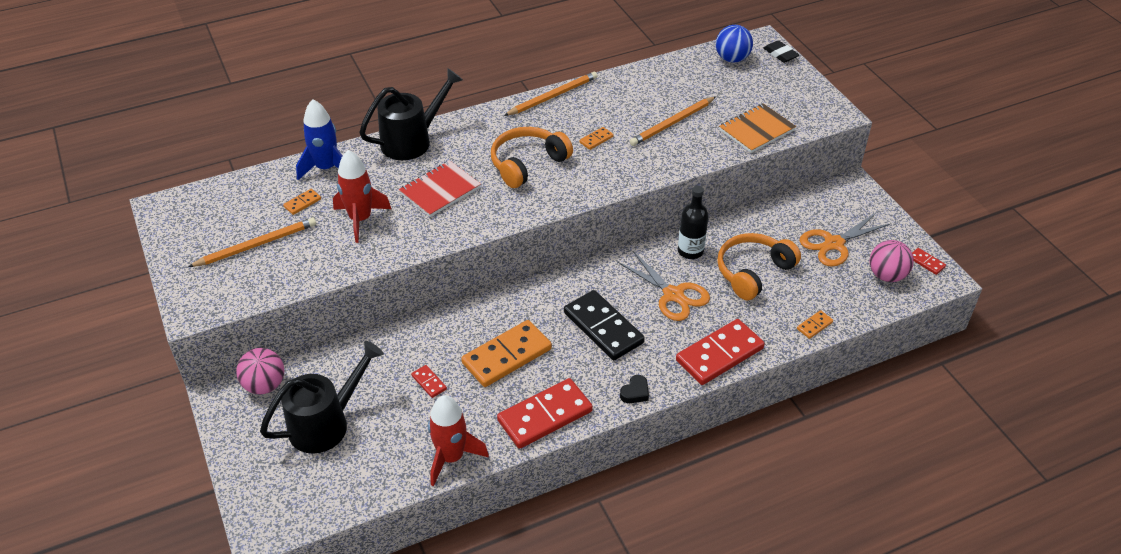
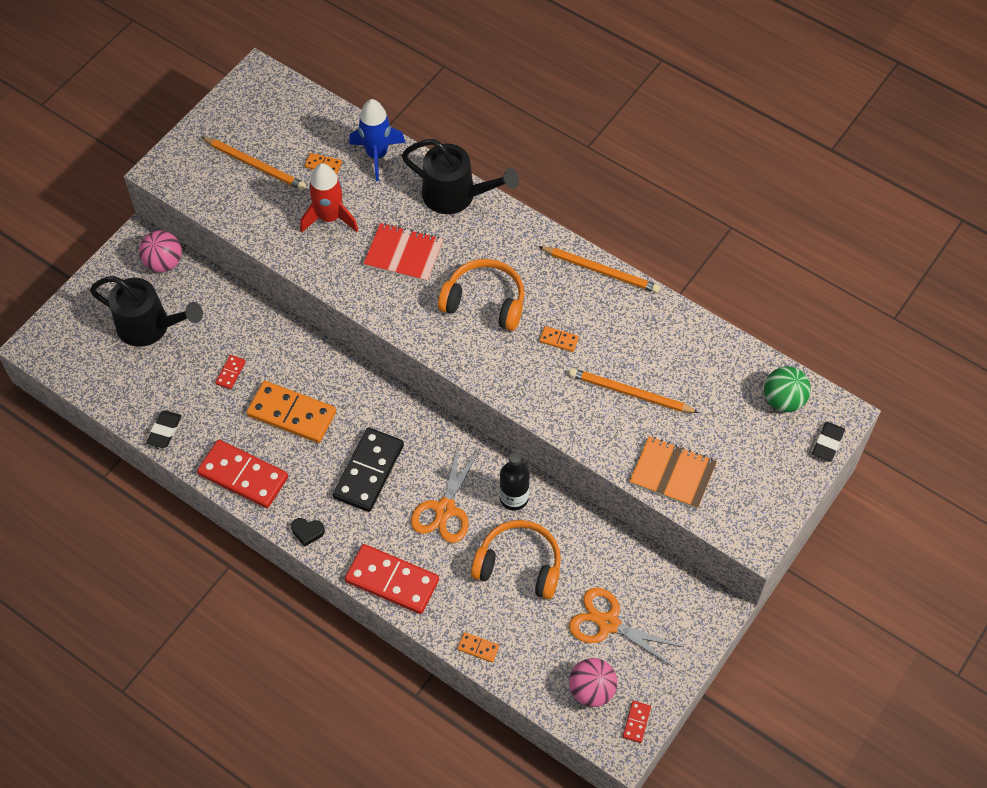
camera: 60 degrees right, 15 degrees up
red rocket [428,395,489,487] -> black eraser [146,410,182,448]
blue ball [716,25,753,63] -> green ball [764,366,811,412]

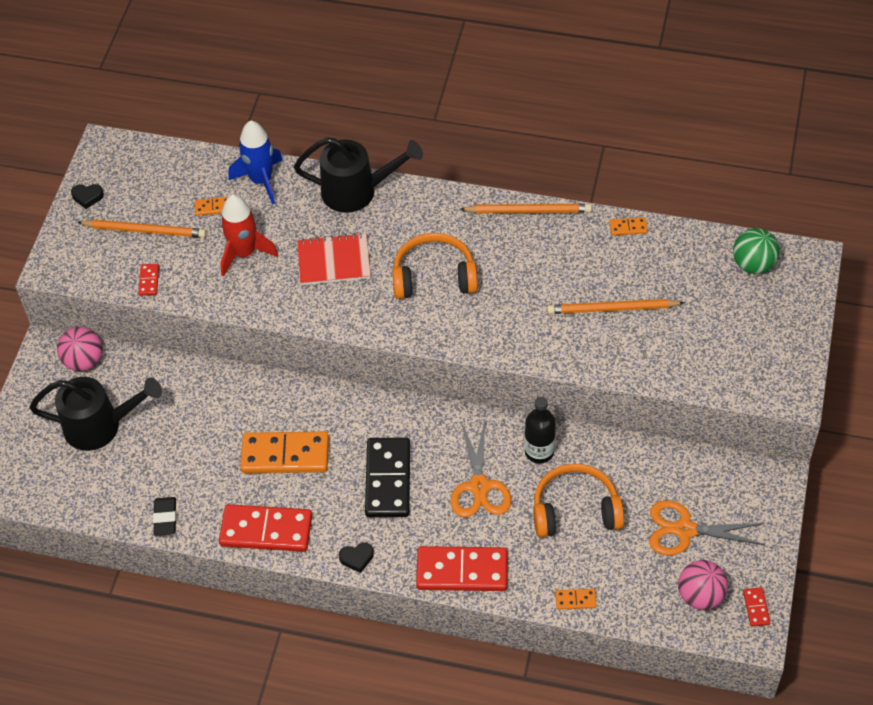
camera: 20 degrees left, 5 degrees down
red domino [215,355,246,389] -> red domino moved to [138,264,159,296]
orange domino [539,326,579,352] -> orange domino moved to [610,217,648,236]
orange notebook [629,436,717,509] -> none
black eraser [812,422,845,462] -> none
none -> black heart [71,184,104,209]

